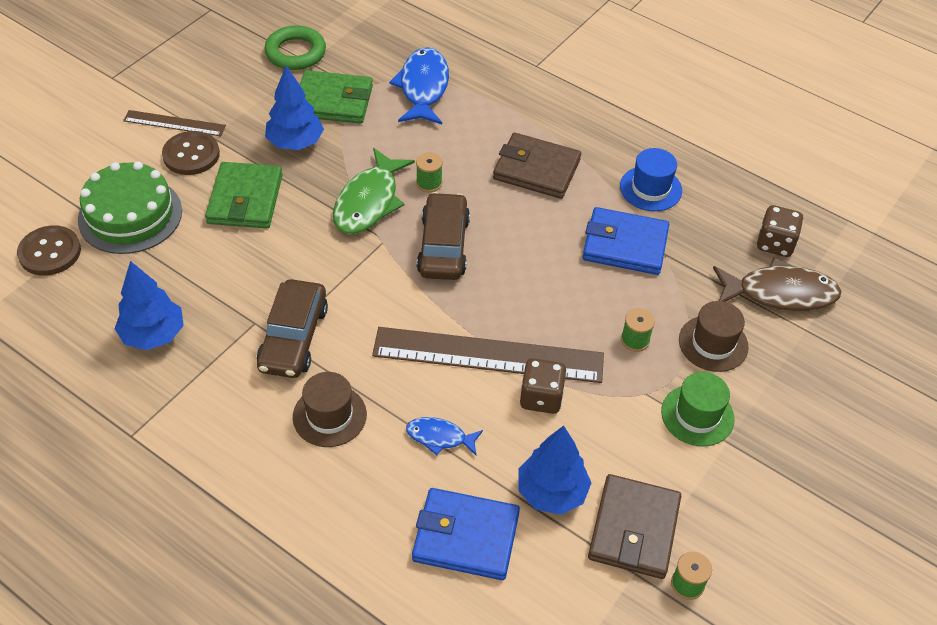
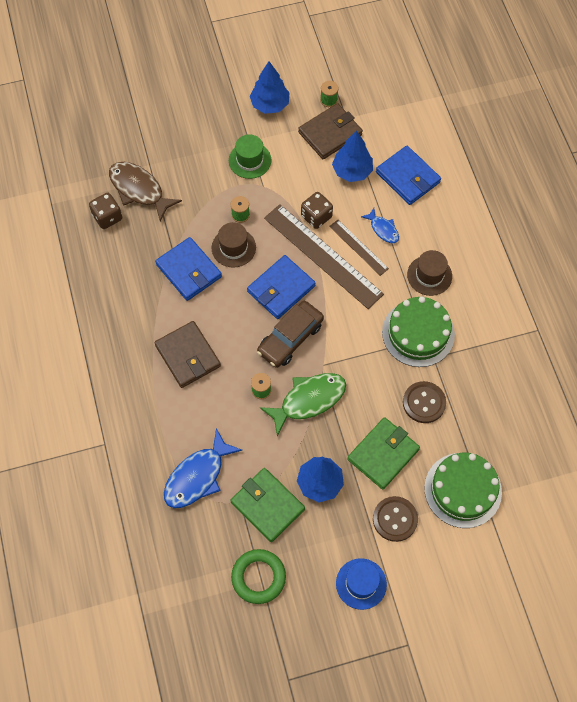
camera: 140 degrees left, 15 degrees up
brown button [17,225,81,276] -> brown button moved to [403,381,446,423]
blue tree [114,261,184,350] -> blue tree moved to [250,61,290,114]
brown ruler [123,110,226,136] -> brown ruler moved to [329,220,389,276]
brown car [257,279,328,378] -> green cake [382,297,455,367]
blue hat [620,148,682,211] -> blue hat moved to [336,558,387,610]
brown hat [679,301,749,372] -> brown hat moved to [212,222,256,268]
none -> blue wallet [247,255,315,319]

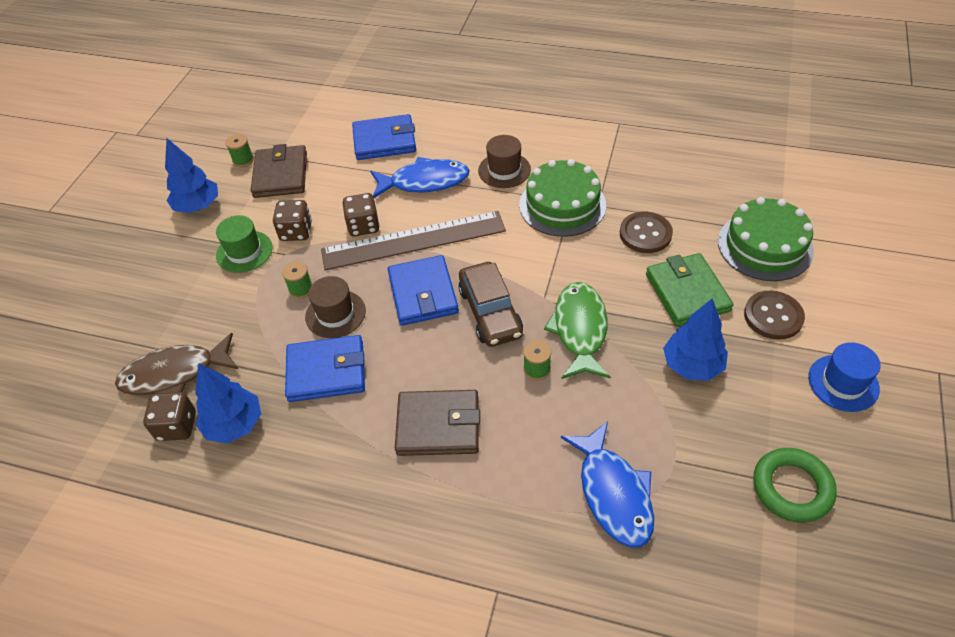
camera: 55 degrees left, 15 degrees down
green wallet [230,468,305,542] -> none
brown ruler [329,220,389,276] -> none
blue tree [332,130,373,182] -> blue tree moved to [195,364,261,443]
blue fish [361,208,399,243] -> blue fish [370,157,470,198], size x1.83
none -> brown dice [273,200,312,241]

